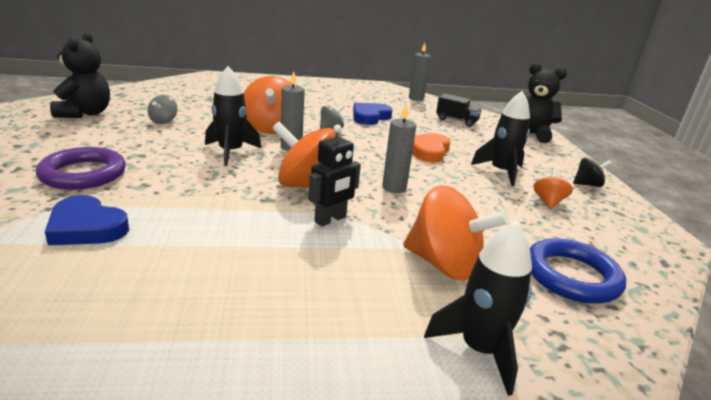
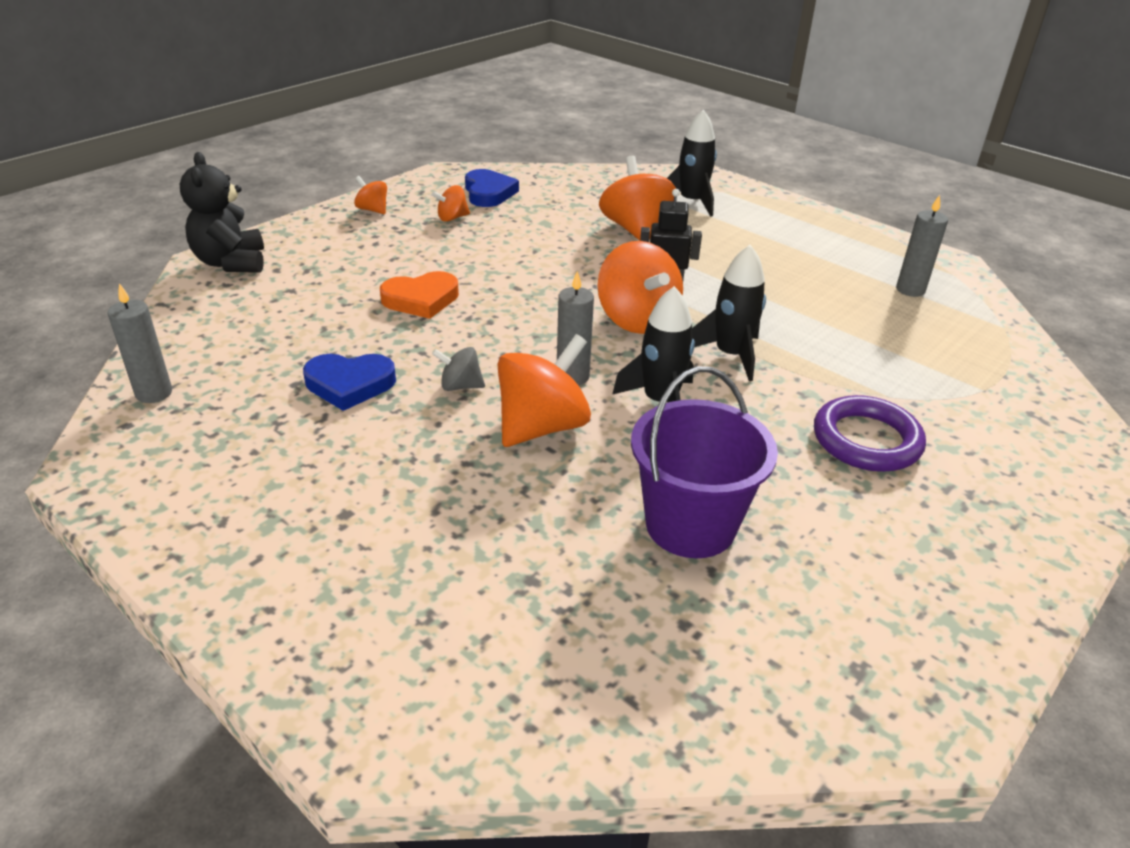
camera: 130 degrees left, 10 degrees up
blue heart [45,195,129,245] -> blue heart moved to [465,169,519,207]
black teddy bear [50,32,110,118] -> none
grey spinning top [148,95,178,124] -> purple bucket [631,366,778,558]
grey candle [382,103,417,193] -> grey candle moved to [896,195,948,297]
black truck [436,94,482,127] -> none
black rocket [471,91,530,187] -> black rocket moved to [692,245,766,381]
blue ring [530,238,626,304] -> none
black spinning top [573,158,612,187] -> orange spinning top [354,176,387,214]

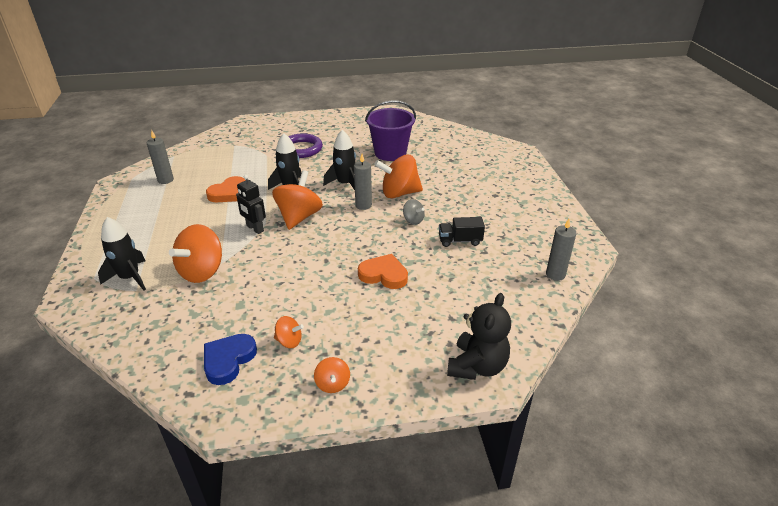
camera: 140 degrees left, 0 degrees up
blue heart [303,354,396,411] -> black truck [439,217,485,247]
none -> orange heart [206,176,245,203]

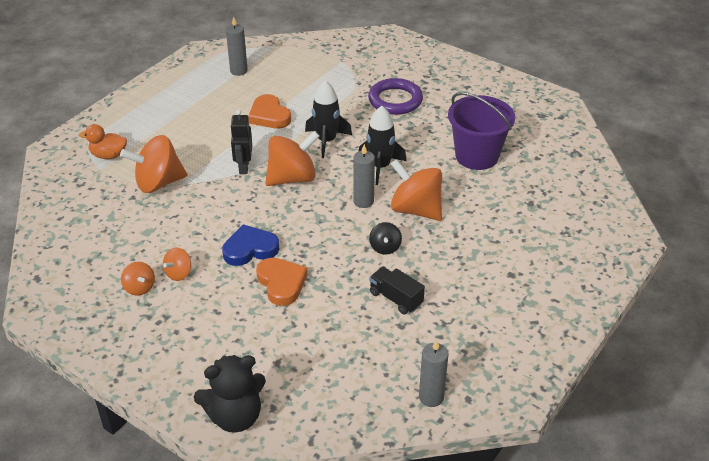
camera: 45 degrees right, 5 degrees up
black rocket [98,217,146,290] -> orange duck [79,124,127,159]
blue heart [204,334,257,385] -> blue heart moved to [222,224,280,266]
orange heart [206,176,245,203] -> orange heart turned 60 degrees clockwise [248,94,291,129]
orange spinning top [314,357,350,393] -> orange spinning top moved to [163,248,191,281]
grey spinning top [403,199,425,225] -> black spinning top [369,222,402,255]

